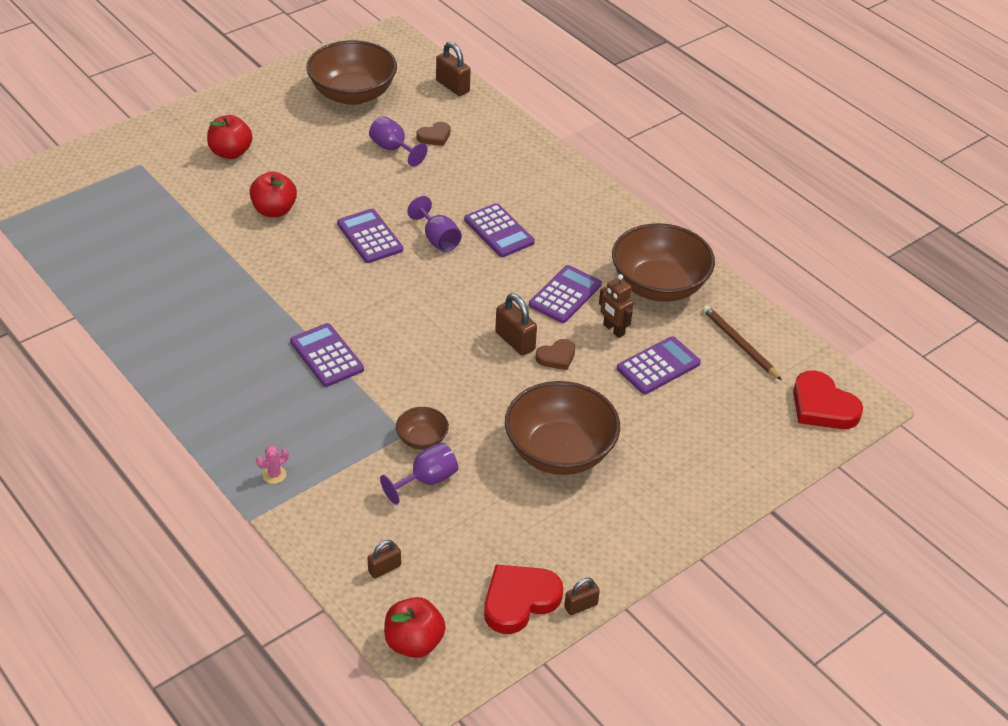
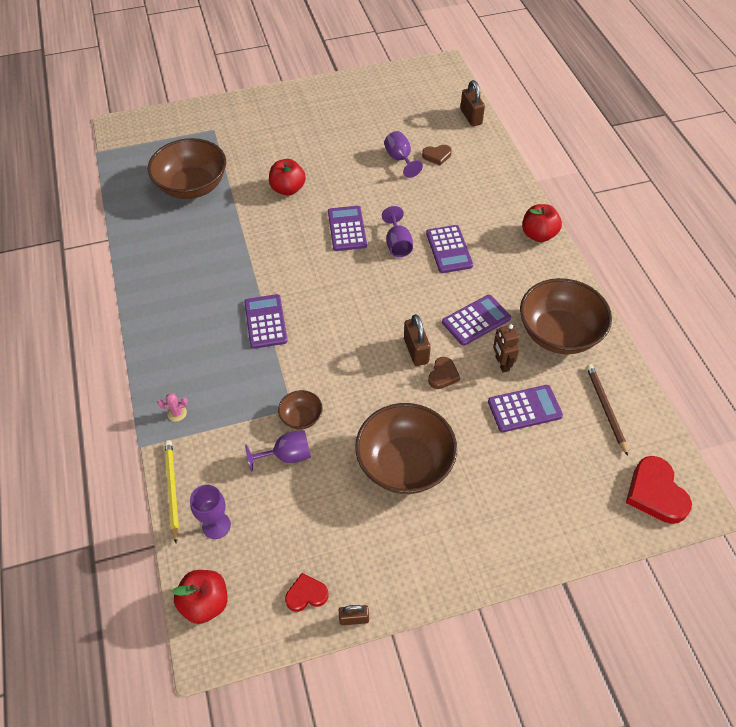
camera: 25 degrees right, 10 degrees up
red apple [207,115,253,159] -> red apple moved to [522,204,562,242]
brown bowl [306,40,397,105] -> brown bowl moved to [148,138,226,199]
brown padlock [368,540,401,579] -> purple goblet [190,485,231,539]
red heart [484,564,563,634] -> red heart [285,573,329,612], size x0.57
brown heart [536,339,575,370] -> brown heart turned 60 degrees counterclockwise [428,357,460,389]
none -> yellow pencil [165,440,179,544]

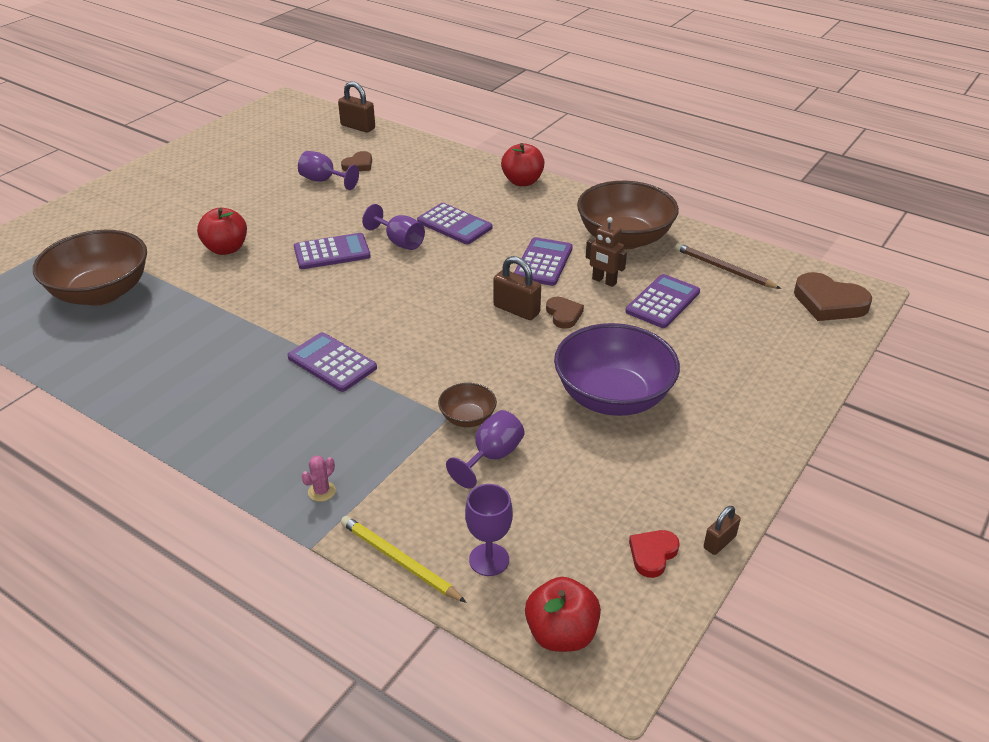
camera: 40 degrees left, 15 degrees down
purple calculator [328,206,367,251] -> purple calculator turned 120 degrees clockwise [294,233,371,269]
brown bowl [355,403,457,494] -> purple bowl [554,323,680,416]
red heart [626,456,692,524] -> brown heart [794,272,872,321]

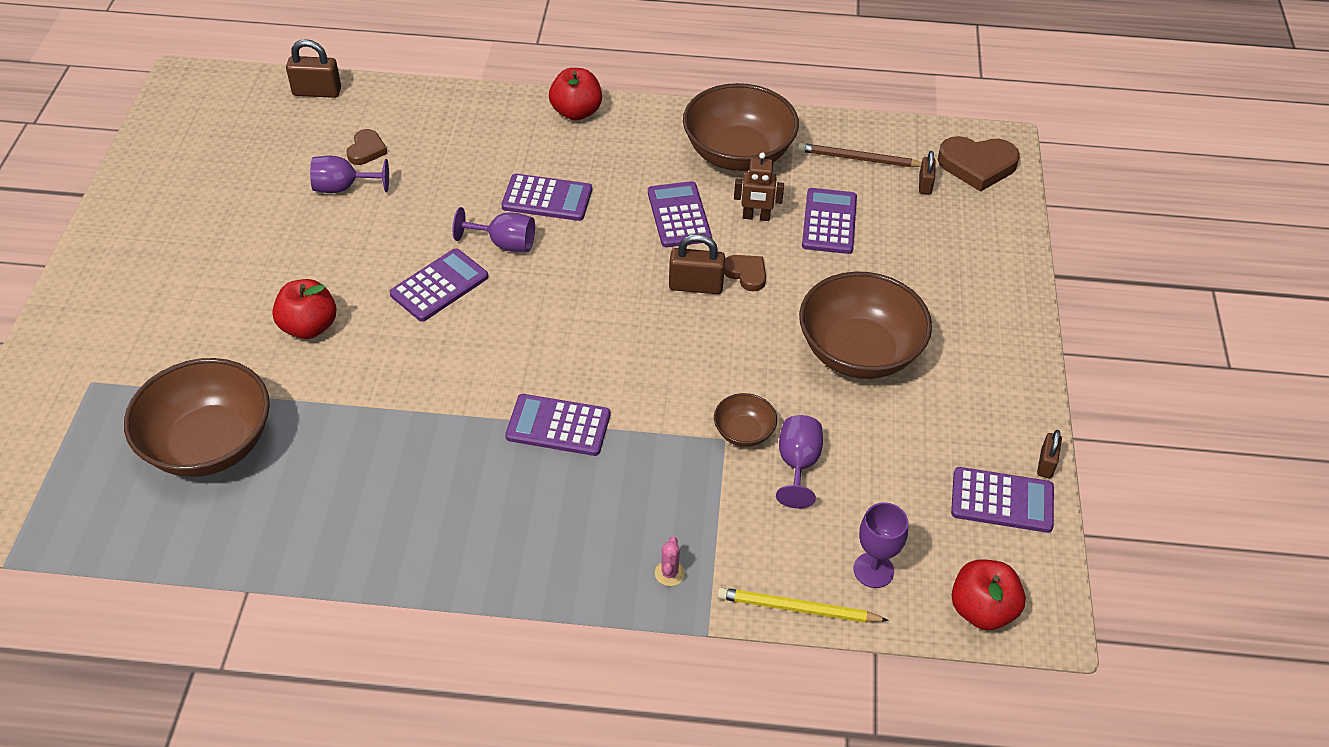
camera: 30 degrees left, 10 degrees up
purple bowl [554,323,680,416] -> brown bowl [799,272,932,379]
red heart [629,530,680,578] -> purple calculator [951,467,1054,533]
none -> brown padlock [919,151,935,195]

